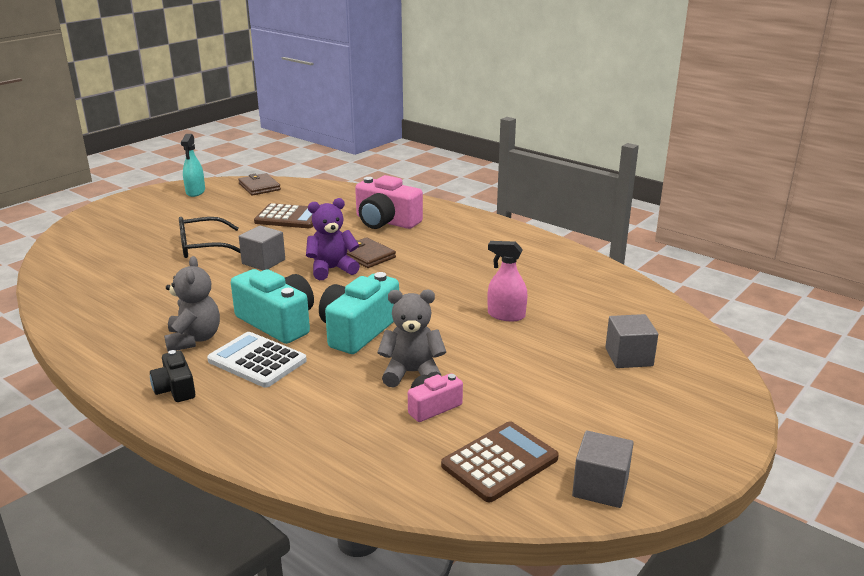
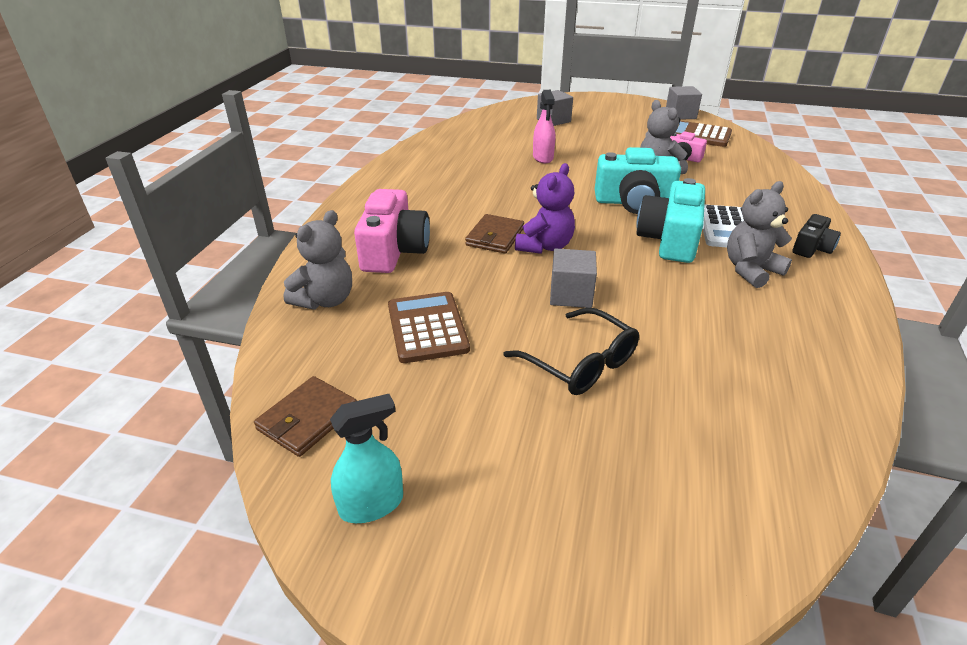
camera: 115 degrees left, 10 degrees up
purple teddy bear [306,198,360,280] -> purple teddy bear turned 105 degrees counterclockwise [515,163,575,254]
none -> grey teddy bear [284,210,352,310]

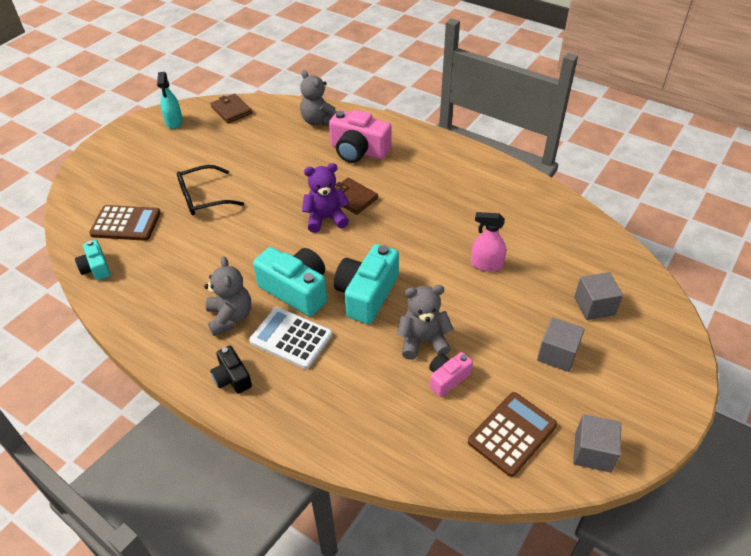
camera: 110 degrees right, 10 degrees up
brown calculator [388,292,470,363] -> brown calculator moved to [89,205,161,241]
purple teddy bear [515,163,575,254] -> purple teddy bear turned 120 degrees clockwise [302,163,349,233]
grey cube [550,249,597,308] -> grey cube moved to [537,317,585,372]
none -> turquoise camera [75,240,111,280]

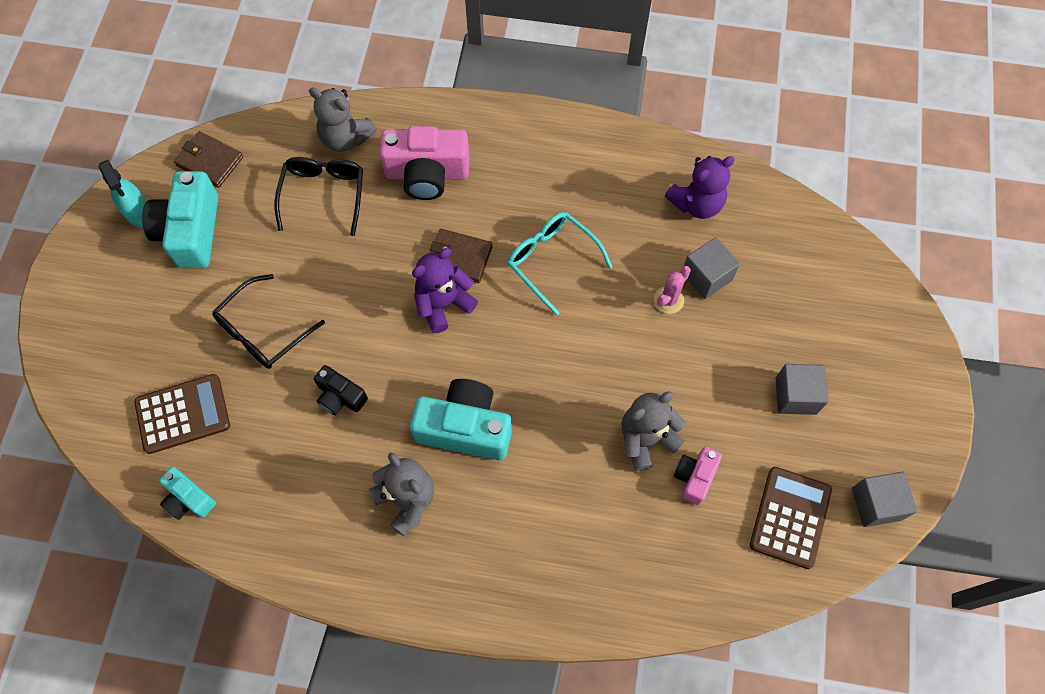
camera: 25 degrees left, 20 degrees up
black camera [210,345,252,394] -> black camera moved to [314,365,368,415]
white calculator [249,307,333,369] -> none
turquoise camera [334,244,399,324] -> turquoise camera moved to [142,171,218,268]
pink spray bottle [471,212,506,272] -> pink cactus [654,266,691,314]
grey cube [574,272,623,320] -> grey cube moved to [684,237,740,299]
none -> black glasses [274,157,363,236]
none -> turquoise glasses [507,212,612,315]
none -> purple teddy bear [665,156,735,219]

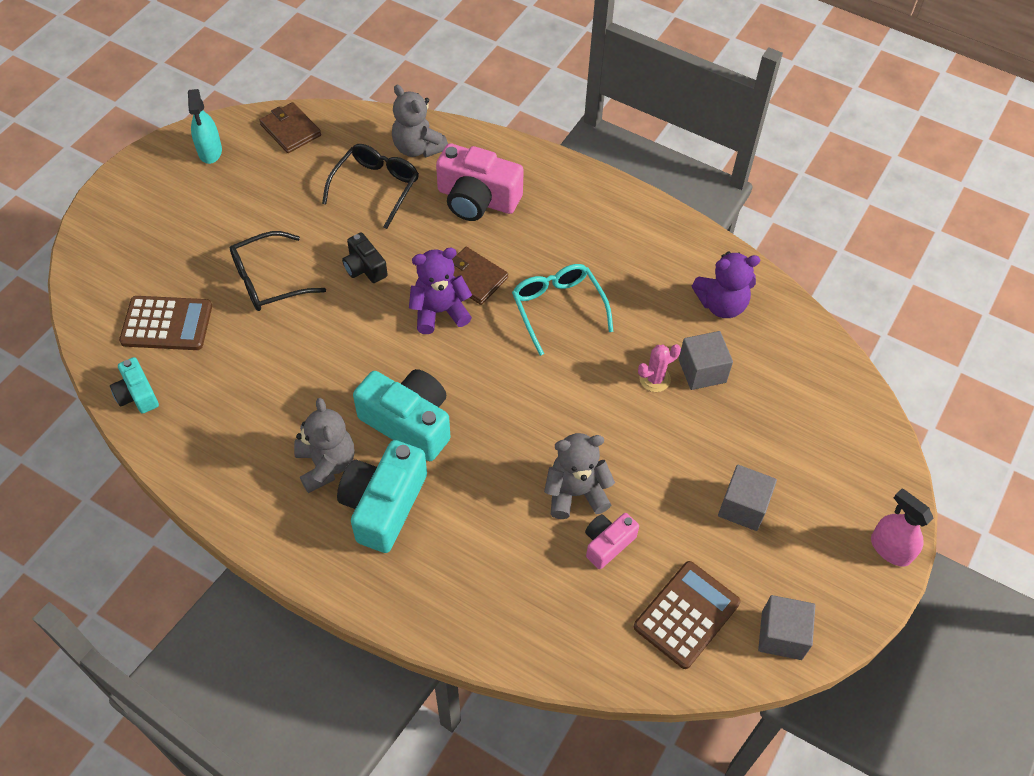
camera: 20 degrees right, 10 degrees down
turquoise camera [142,171,218,268] -> turquoise camera moved to [337,440,427,553]
black camera [314,365,368,415] -> black camera moved to [342,232,388,283]
none -> pink spray bottle [871,488,934,567]

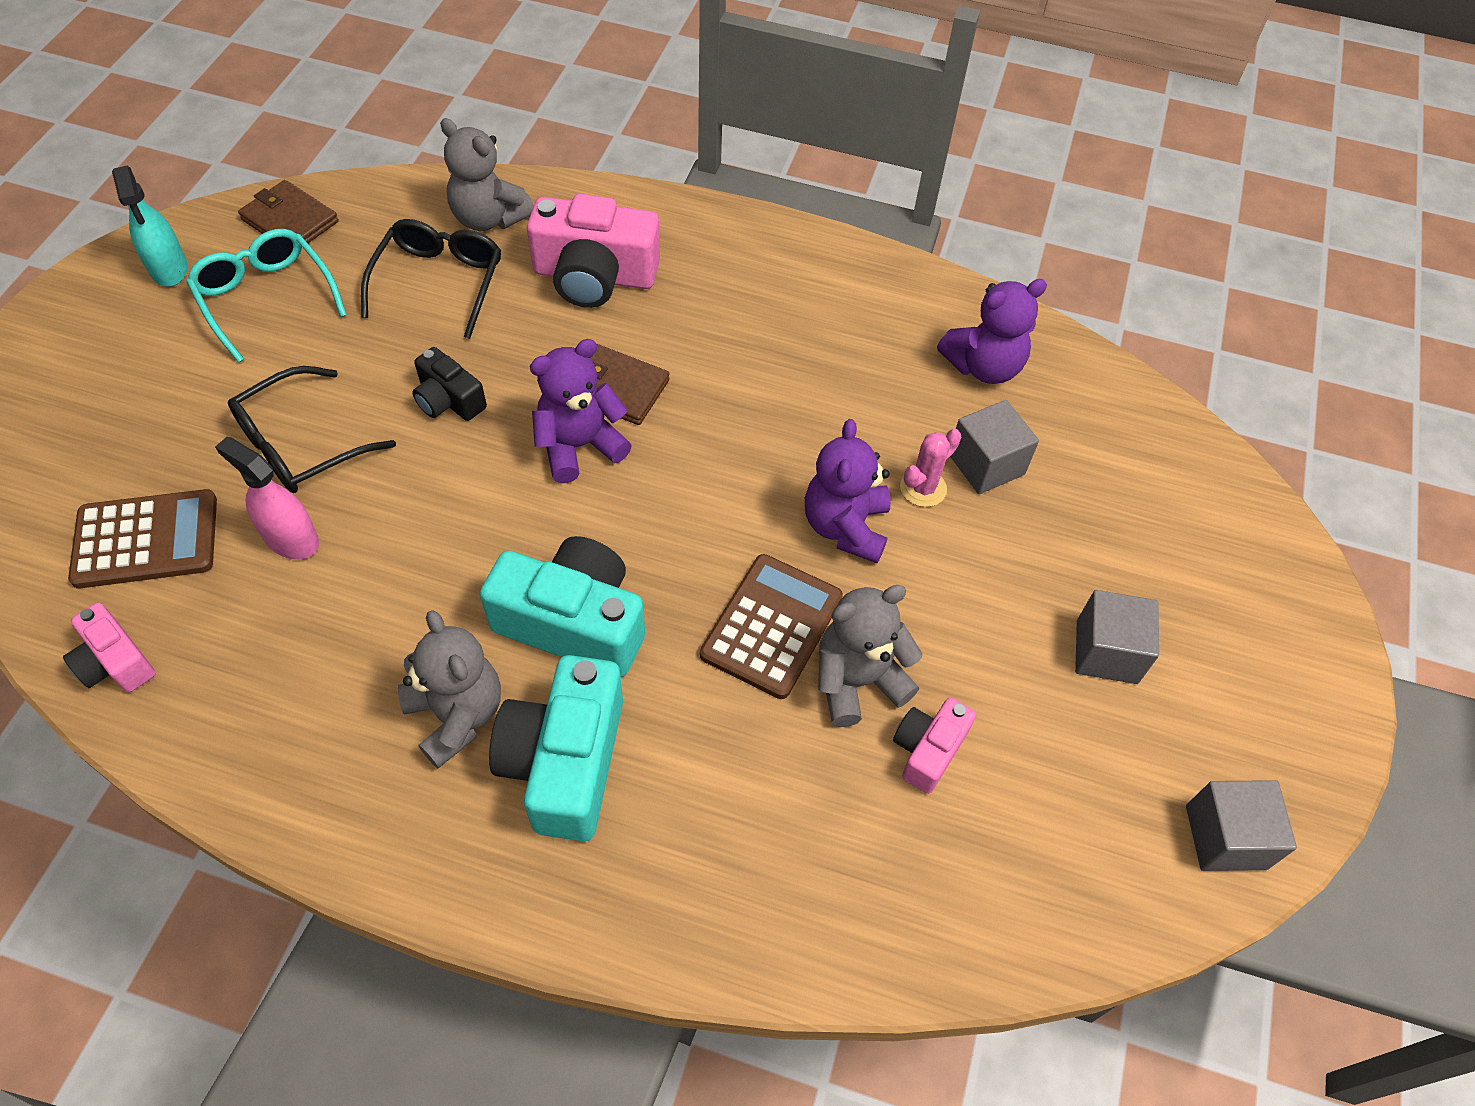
camera: 15 degrees left, 0 degrees up
turquoise camera [110,357,159,414] -> pink camera [63,603,156,692]
turquoise glasses [512,264,614,356] -> turquoise glasses moved to [186,229,347,363]
brown calculator [634,561,741,669] -> brown calculator moved to [700,554,843,699]
pink spray bottle [871,488,934,567] -> pink spray bottle moved to [215,437,319,559]
none -> purple teddy bear [805,419,891,563]

